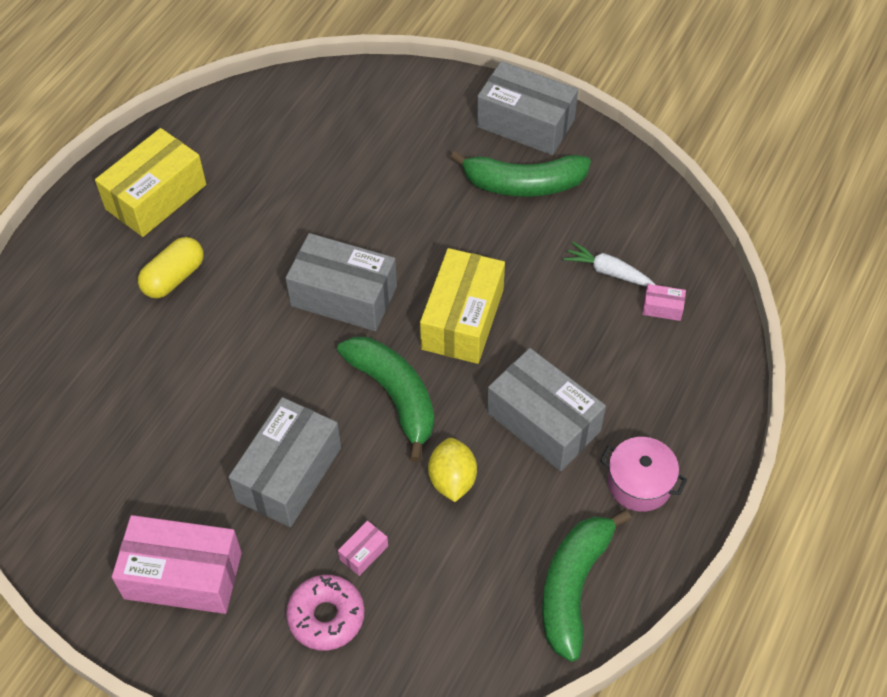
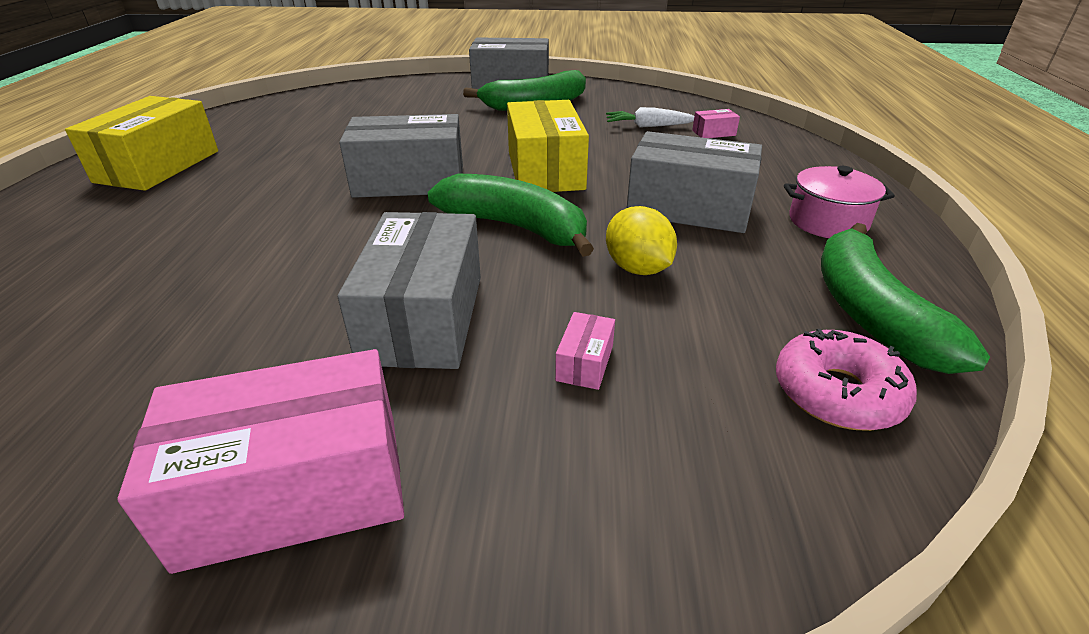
camera: 25 degrees left, 20 degrees down
yellow capsule [138,237,203,298] -> none
pink donut [286,575,365,651] -> pink donut moved to [776,329,917,431]

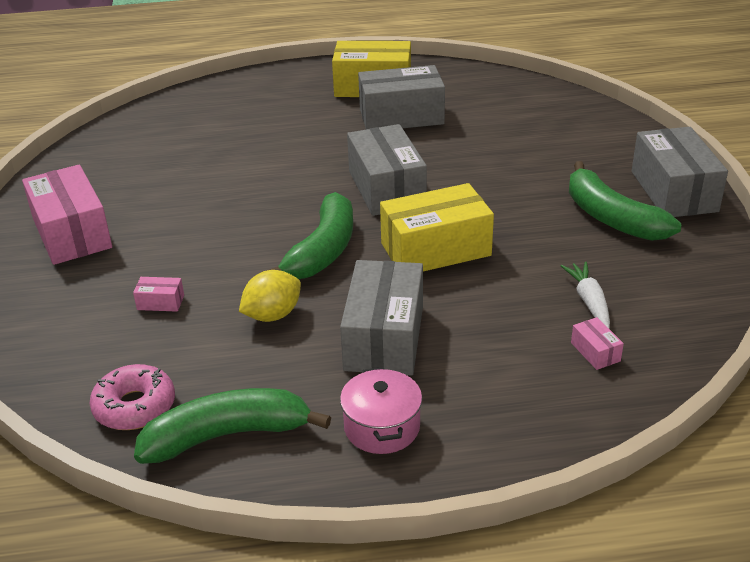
camera: 80 degrees right, 0 degrees up
grey box [338,212,481,369] -> grey box moved to [358,65,445,129]

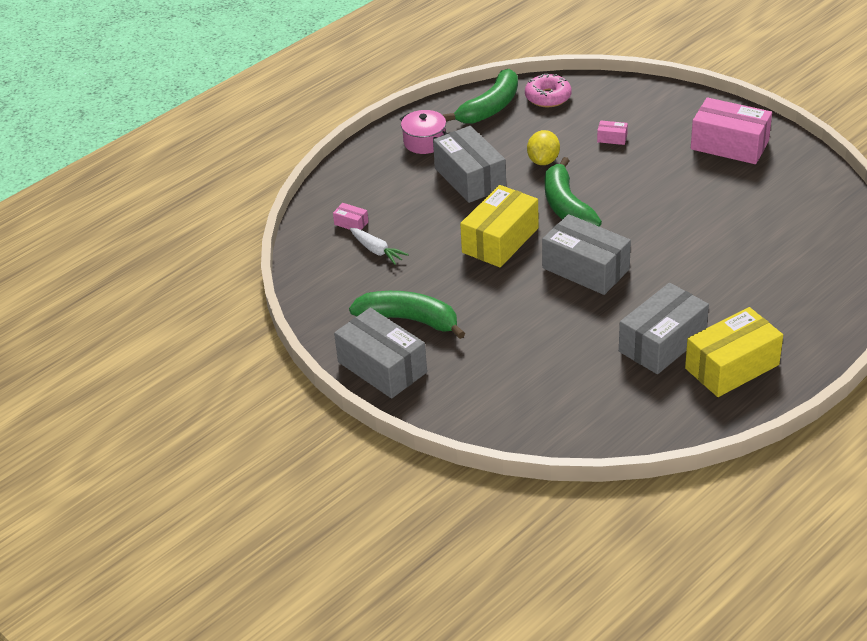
camera: 145 degrees right, 5 degrees up
pink box [133,277,184,312] -> pink box turned 45 degrees clockwise [597,120,628,145]

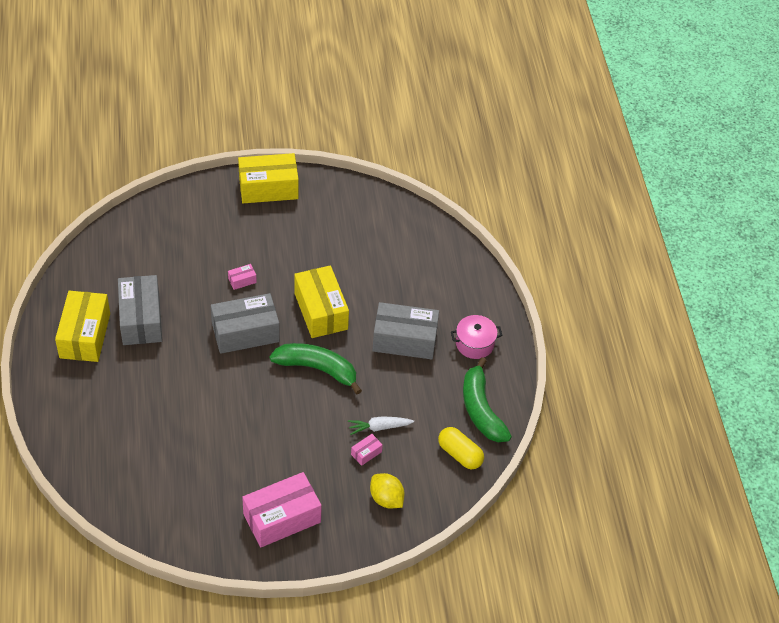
camera: 120 degrees right, 10 degrees up
pink box [333,203,368,230] -> pink box moved to [228,264,257,290]
grey box [334,308,427,398] -> yellow box [238,153,299,203]
green banana [349,291,465,339] -> none
white carrot [350,228,409,265] -> white carrot moved to [348,416,414,435]
pink donut [525,74,572,107] -> yellow capsule [438,427,484,469]
yellow lemon [527,130,560,165] -> yellow lemon moved to [370,473,404,508]

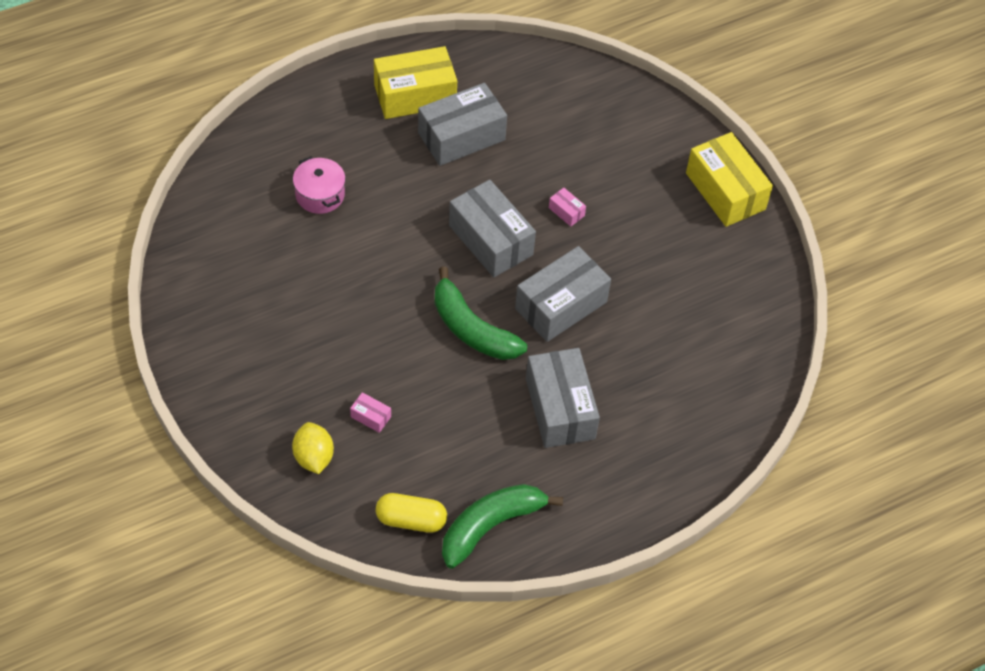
camera: 70 degrees right, 5 degrees up
pink box [242,472,322,548] -> none
green banana [270,343,362,394] -> green banana turned 135 degrees clockwise [435,266,527,360]
yellow box [294,265,349,338] -> grey box [515,246,611,342]
white carrot [348,416,414,435] -> none
yellow lemon [370,473,404,508] -> yellow lemon turned 45 degrees counterclockwise [292,422,334,474]
yellow capsule [438,427,484,469] -> yellow capsule turned 75 degrees clockwise [376,493,447,533]
pink pot [451,315,503,359] -> pink pot moved to [293,156,346,214]

